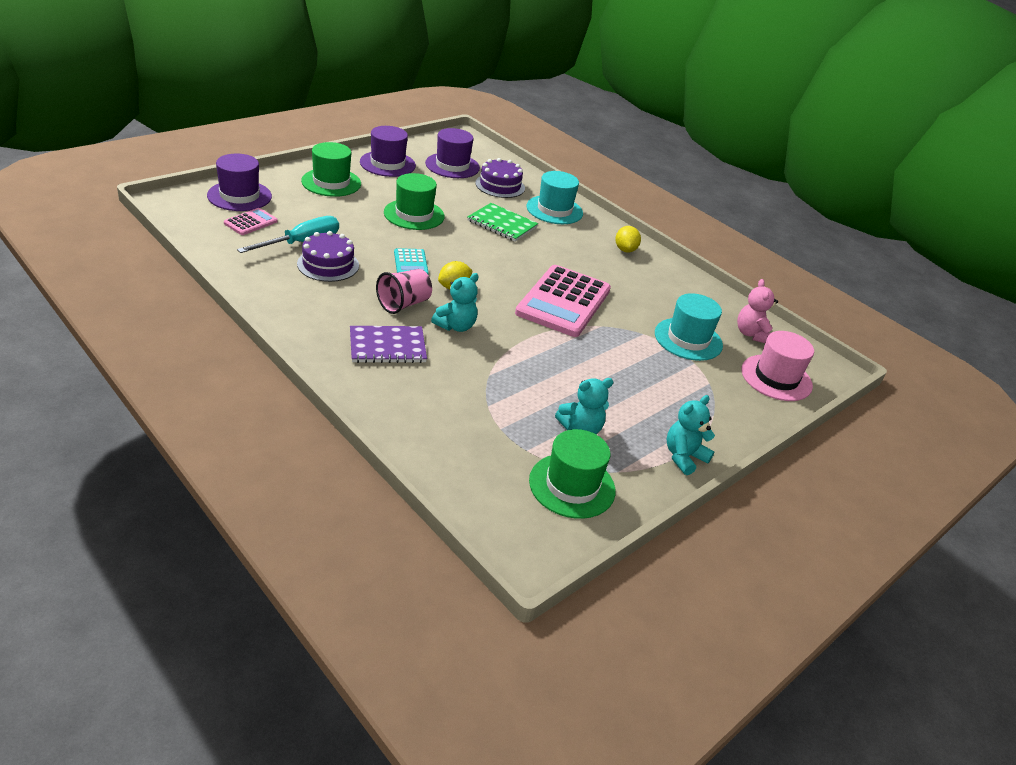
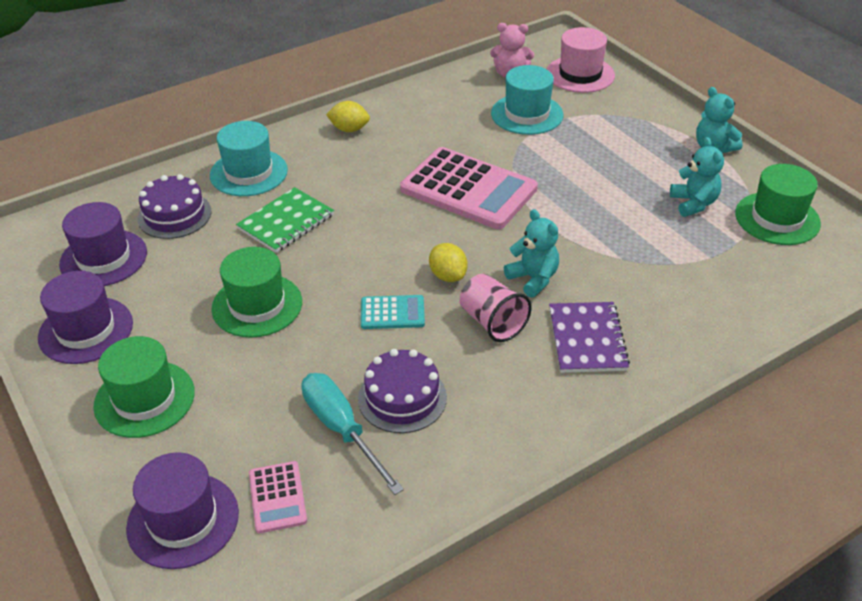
camera: 75 degrees left, 5 degrees up
pink calculator [224,208,278,235] -> pink calculator turned 150 degrees counterclockwise [249,461,307,533]

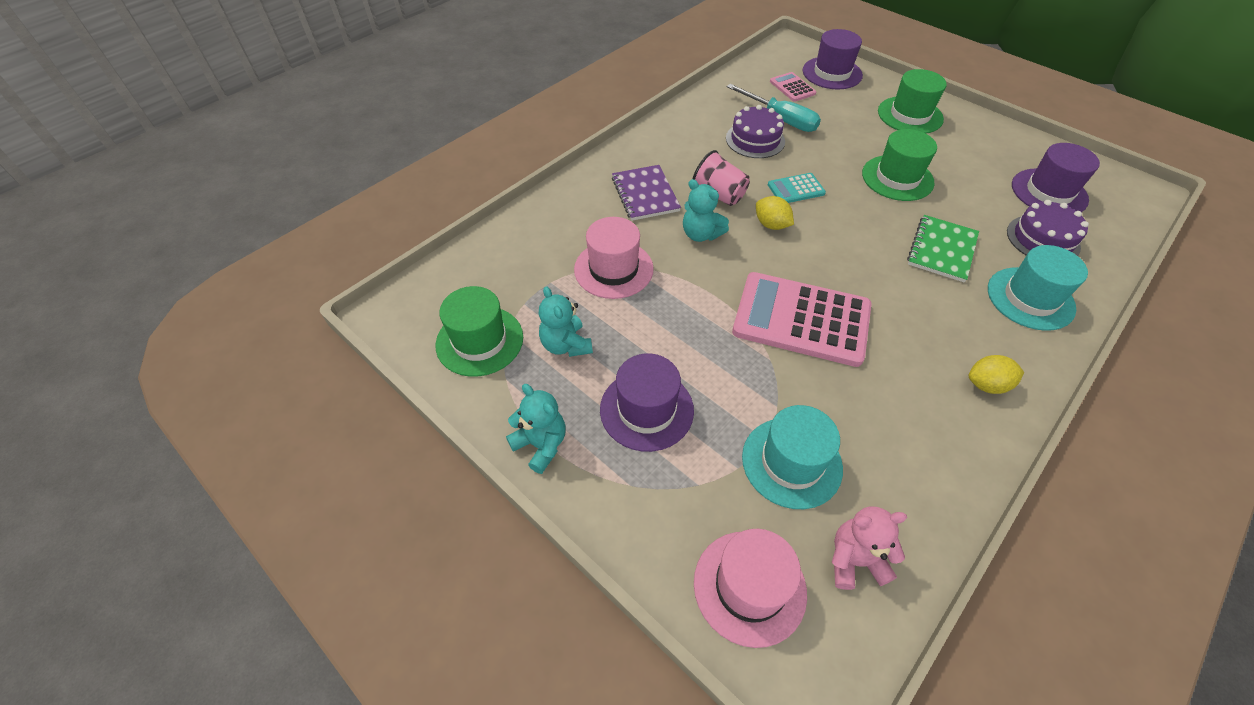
camera: 165 degrees right, 10 degrees up
purple hat [38,271,133,364] -> purple hat moved to [600,353,694,452]
none -> pink hat [574,217,654,299]

